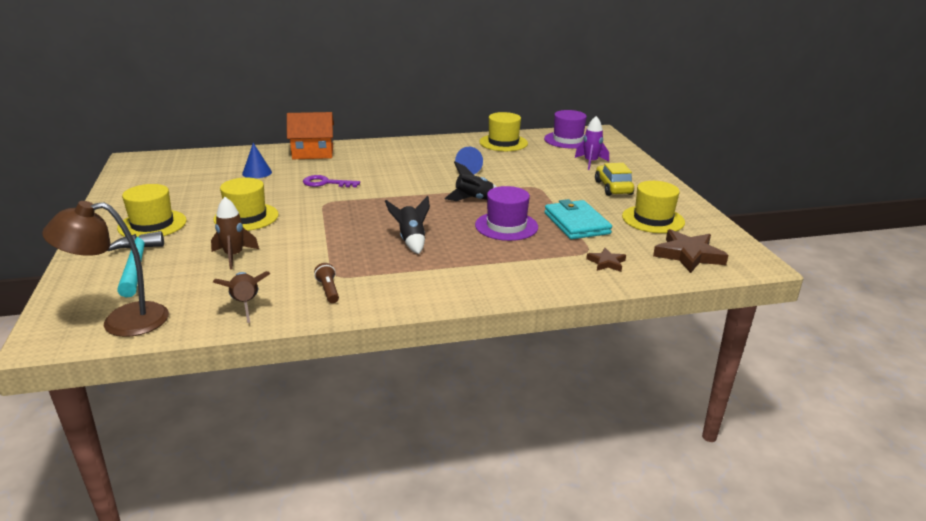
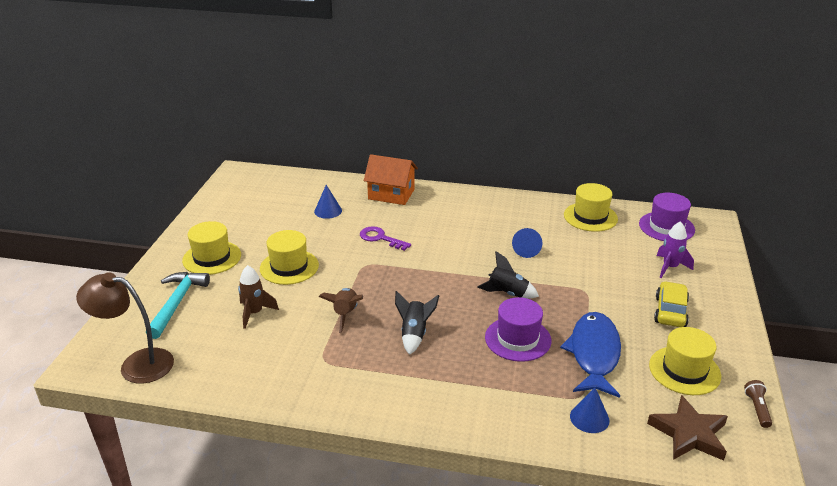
camera: 25 degrees right, 5 degrees up
brown rocket [213,271,270,323] -> brown rocket moved to [319,288,363,333]
brown flashlight [314,263,339,303] -> brown flashlight moved to [744,380,772,428]
turquoise wallet [544,199,612,239] -> blue fish [560,312,621,398]
brown star [586,248,626,272] -> blue cone [570,387,609,433]

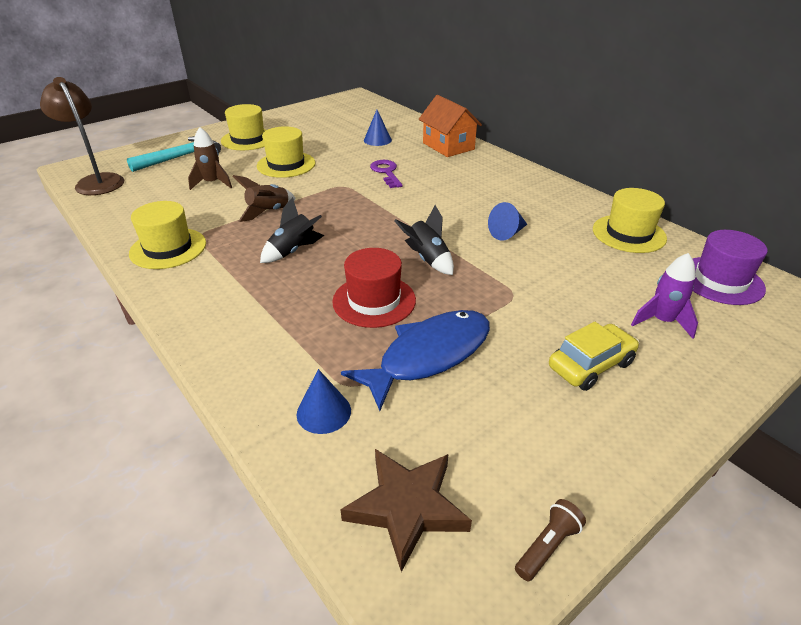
camera: 40 degrees right, 5 degrees up
purple hat [485,297,551,362] -> red hat [332,248,416,328]
yellow hat [649,327,721,395] -> yellow hat moved to [129,201,206,269]

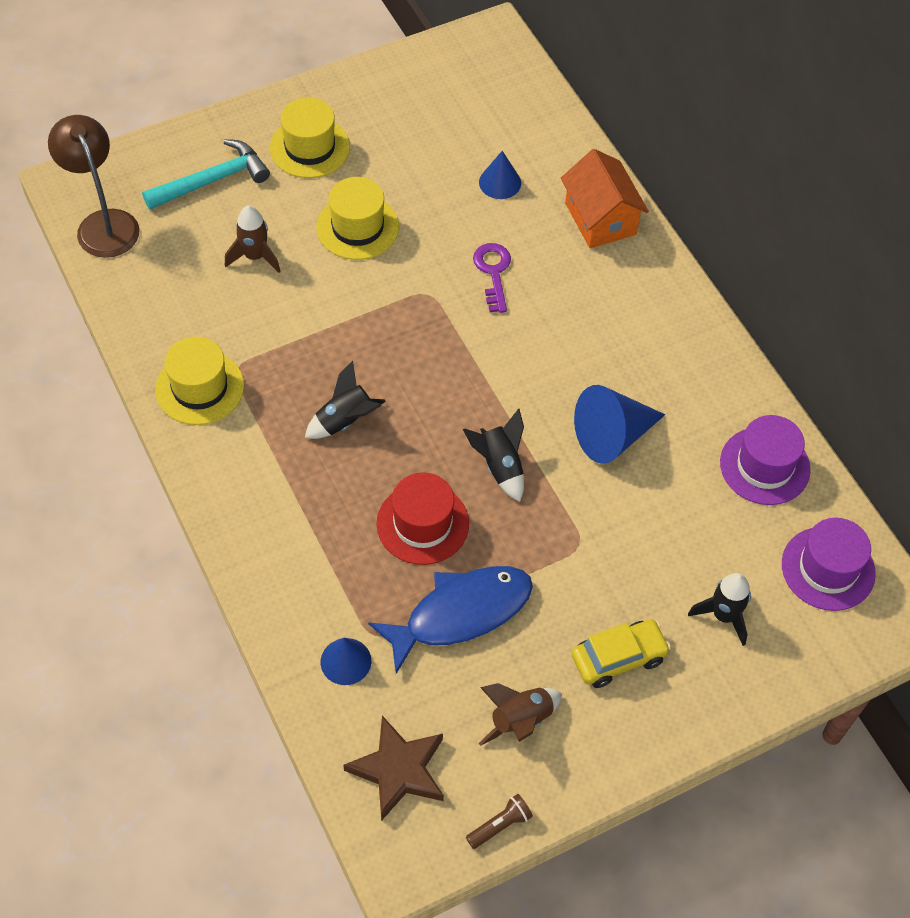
camera: 10 degrees right, 20 degrees up
brown rocket [232,175,296,222] -> brown rocket moved to [479,683,562,746]
blue cone [488,202,527,241] -> blue cone [574,385,665,464], size x1.66
yellow hat [593,188,667,253] -> purple hat [720,415,811,505]
purple rocket [631,253,698,339] -> black rocket [688,573,751,646]

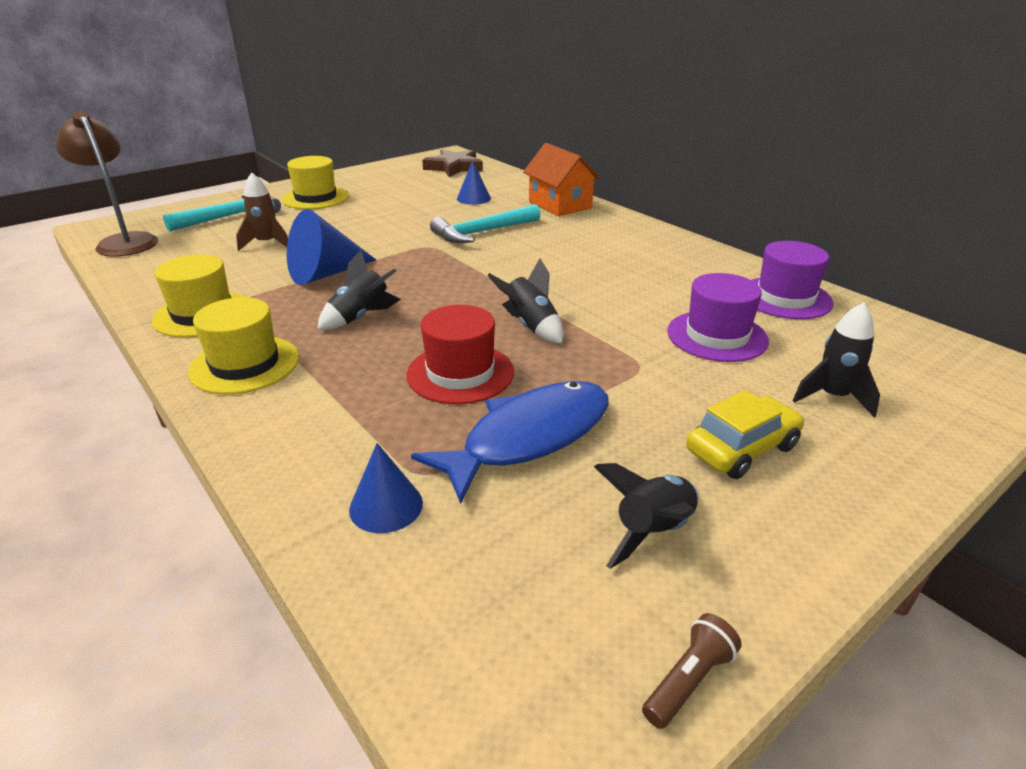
camera: 10 degrees left, 25 degrees down
yellow hat [316,177,399,260] -> yellow hat moved to [188,297,299,394]
brown star [343,716,444,821] -> brown star moved to [422,149,483,177]
purple key [473,243,511,313] -> turquoise hammer [430,204,541,243]
brown rocket [479,683,562,746] -> black rocket [594,463,699,569]
blue cone [574,385,665,464] -> blue cone moved to [287,209,376,285]
purple hat [782,518,876,611] -> purple hat moved to [667,273,769,362]

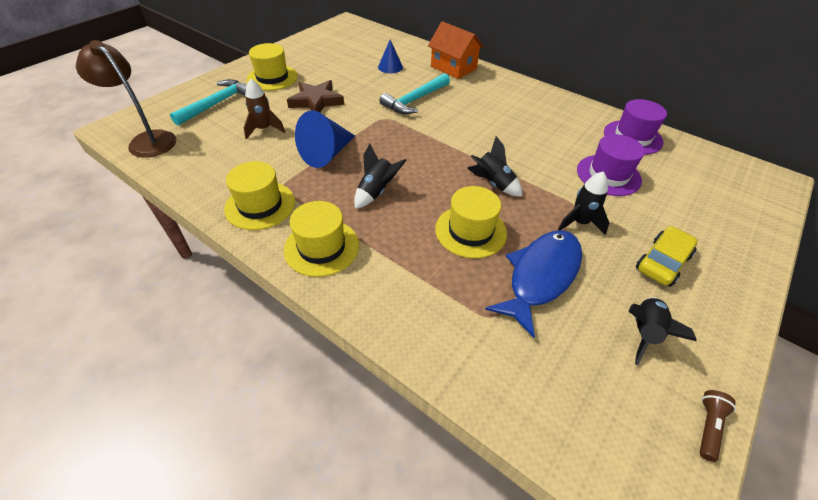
camera: 15 degrees left, 15 degrees up
blue cone [349,443,423,533] -> none
red hat [406,305,514,404] -> yellow hat [435,186,507,258]
brown star [422,149,483,177] -> brown star moved to [287,80,344,113]
black rocket [793,303,880,418] -> black rocket moved to [558,172,609,235]

